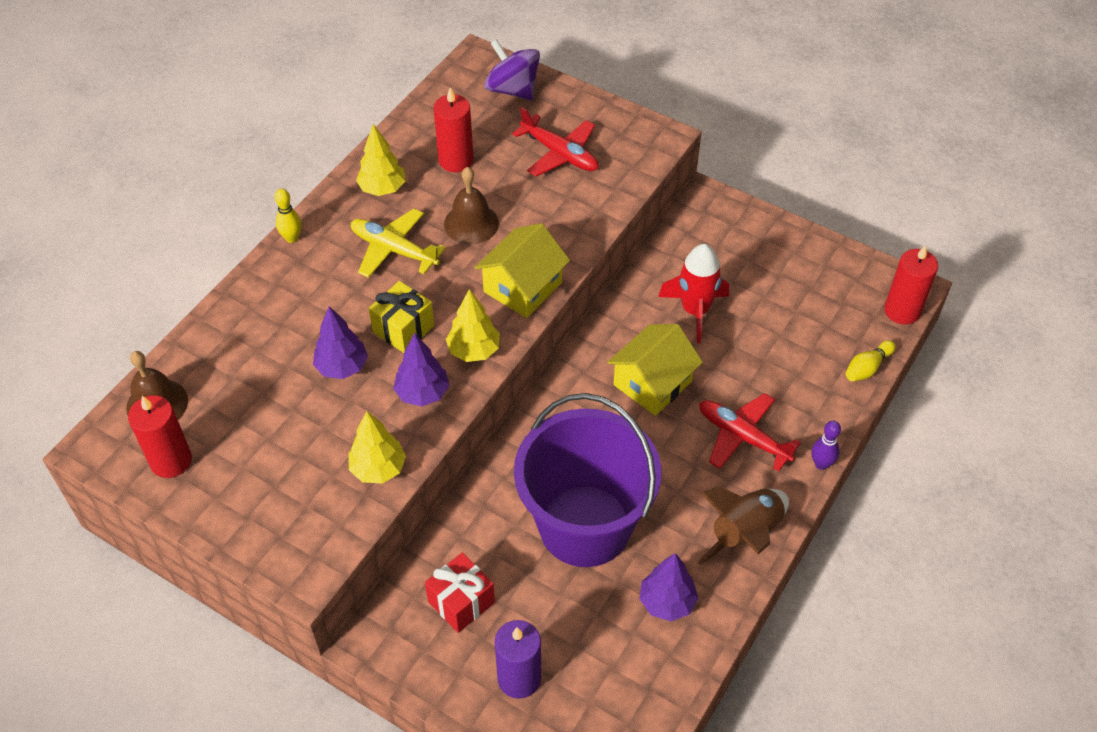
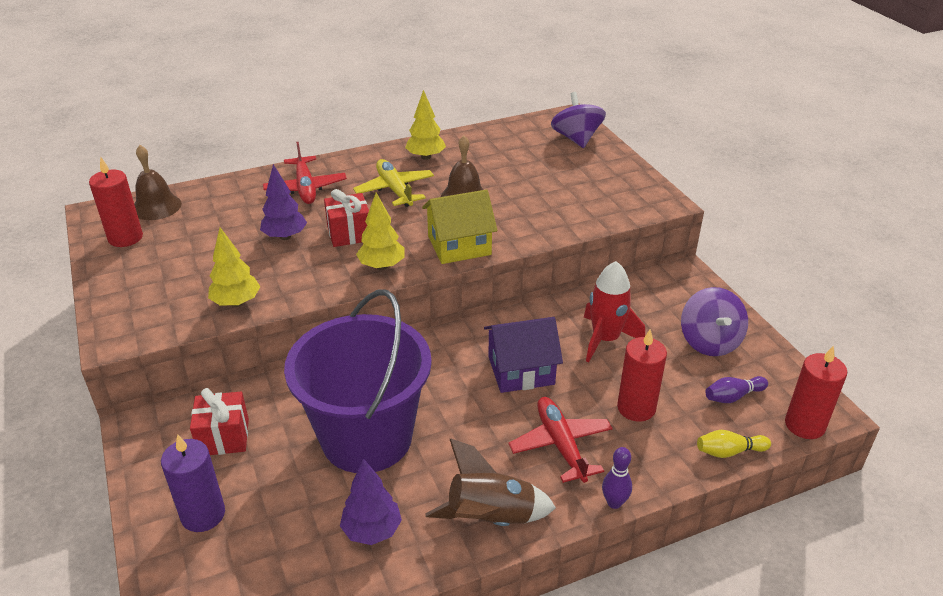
camera: 35 degrees right, 15 degrees down
yellow bowling pin [275,189,302,243] -> none
yellow gift [369,281,434,353] -> red gift [324,189,369,247]
purple tree [393,333,450,407] -> none
red candle [433,88,474,172] -> red candle moved to [617,329,667,422]
red plane [512,107,598,176] -> red plane moved to [263,142,347,204]
yellow house [607,324,703,416] -> purple house [484,317,563,393]
none -> purple spinning top [681,287,748,356]
none -> purple bowling pin [705,376,768,403]

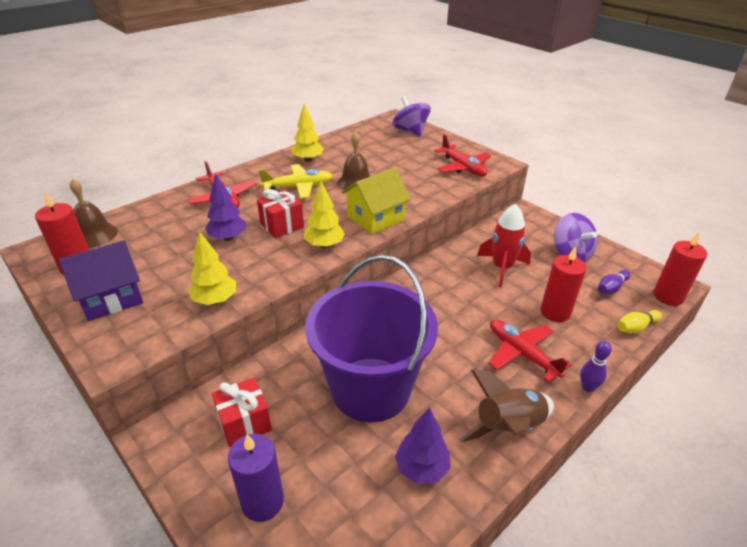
camera: 20 degrees left, 0 degrees up
yellow plane [353,159,434,207] -> yellow plane turned 120 degrees clockwise [259,164,333,199]
purple house [484,317,563,393] -> purple house moved to [59,241,143,321]
none -> red plane [434,134,491,177]

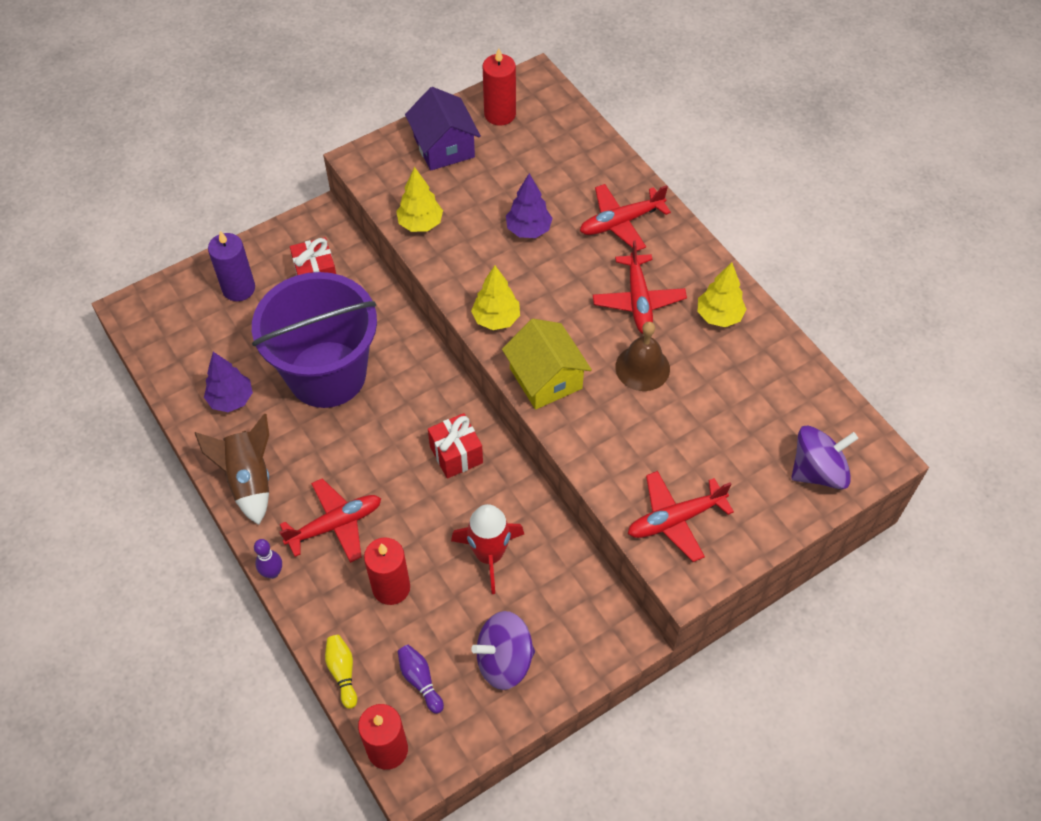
camera: 100 degrees right, 20 degrees up
brown bell [69,179,118,248] -> none
red gift [257,189,304,238] -> red gift moved to [428,413,483,479]
yellow plane [259,164,333,199] -> red plane [593,241,687,334]

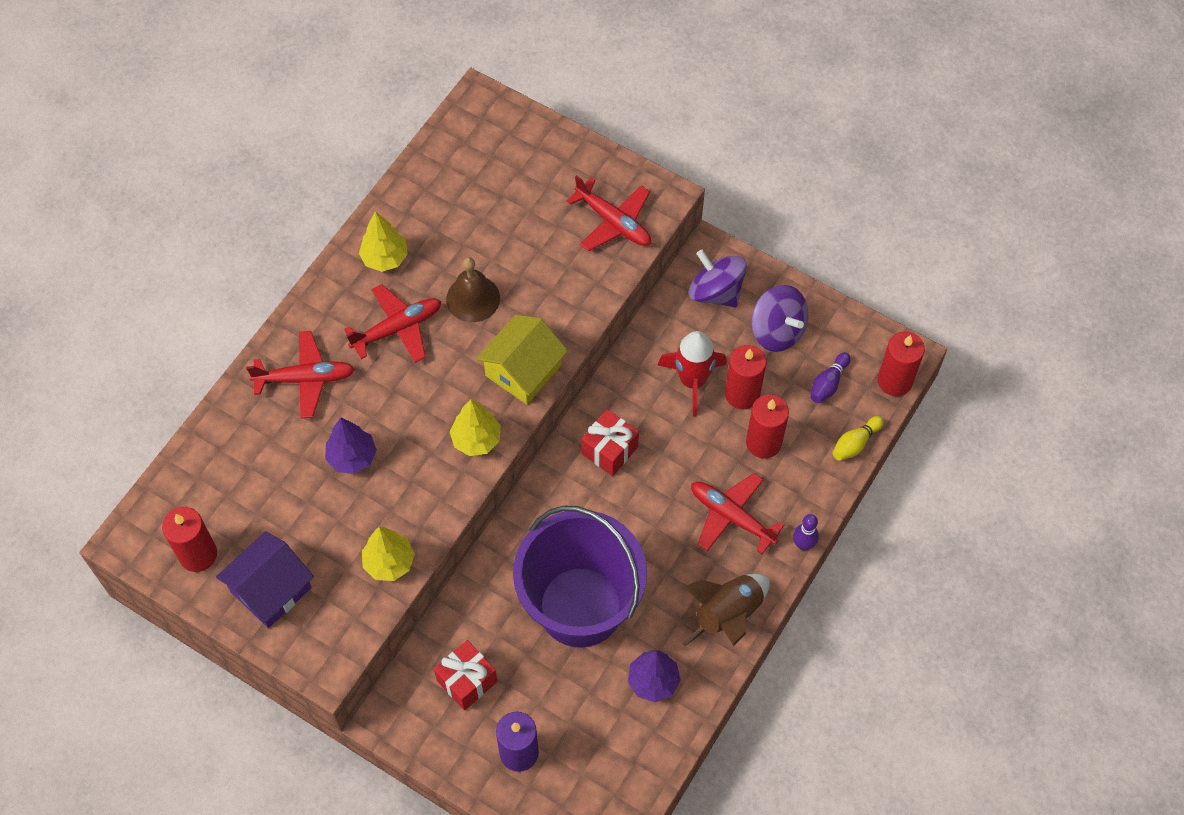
camera: 115 degrees left, 5 degrees up
red plane [580,184,671,251] -> red plane turned 45 degrees counterclockwise [246,331,355,418]
purple spinning top [791,426,858,489] -> purple spinning top moved to [689,250,747,308]
none -> red candle [725,345,766,409]

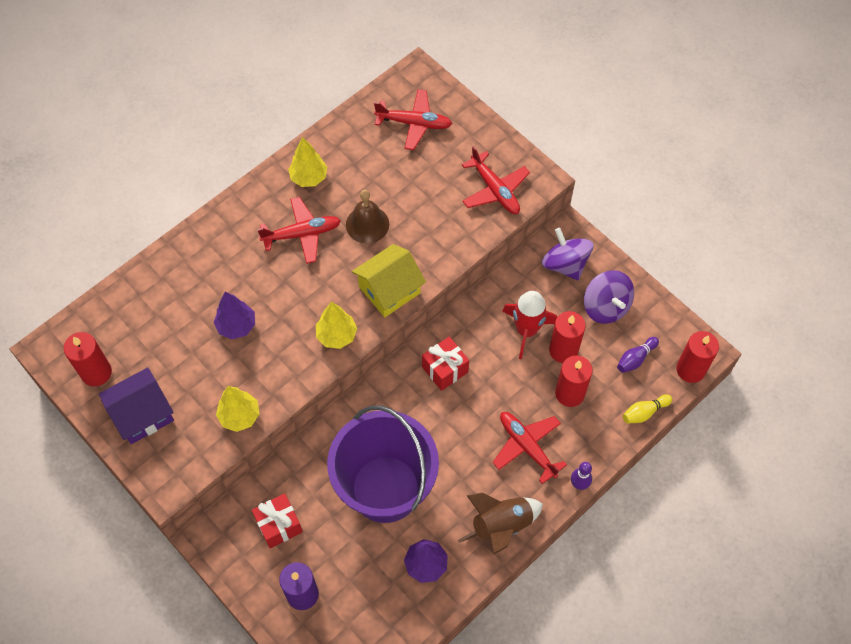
camera: 15 degrees right, 0 degrees up
red plane [246,331,355,418] -> red plane moved to [374,89,452,150]

